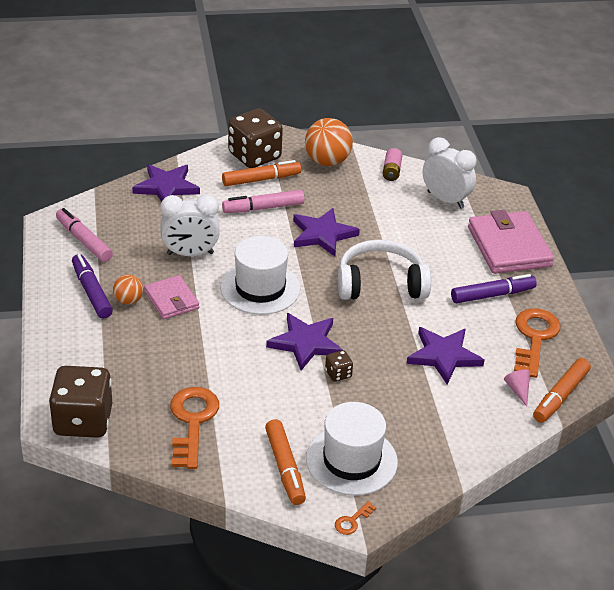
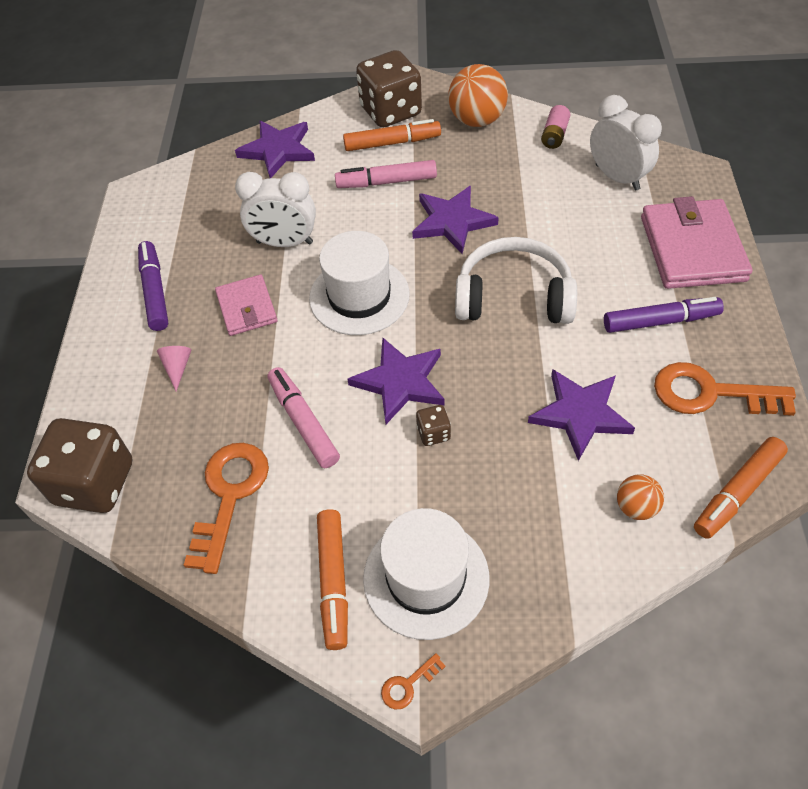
camera: 15 degrees right, 15 degrees up
pink marker [56,208,113,262] -> pink marker moved to [268,367,340,468]
orange ball [113,274,143,305] -> orange ball moved to [617,474,664,520]
pink cone [504,370,530,406] -> pink cone moved to [157,346,191,391]
orange key [514,308,561,378] -> orange key turned 105 degrees counterclockwise [654,362,796,416]

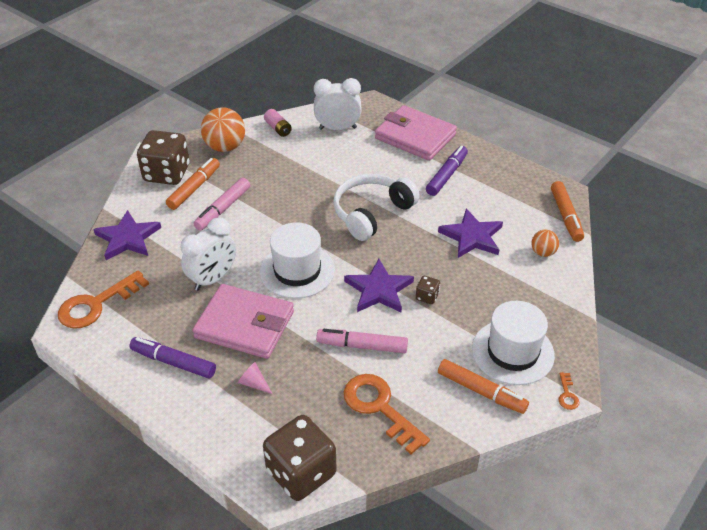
camera: 55 degrees left, 10 degrees down
pink wallet [215,274,277,336] -> pink wallet [192,284,294,359], size x1.71
purple star [412,186,499,254] -> none
orange key [654,362,796,416] -> orange key moved to [58,270,149,329]

